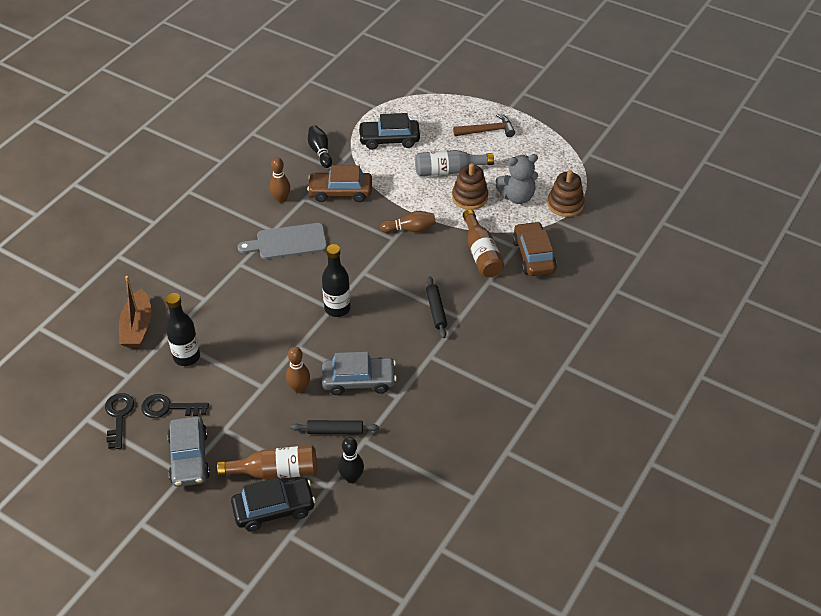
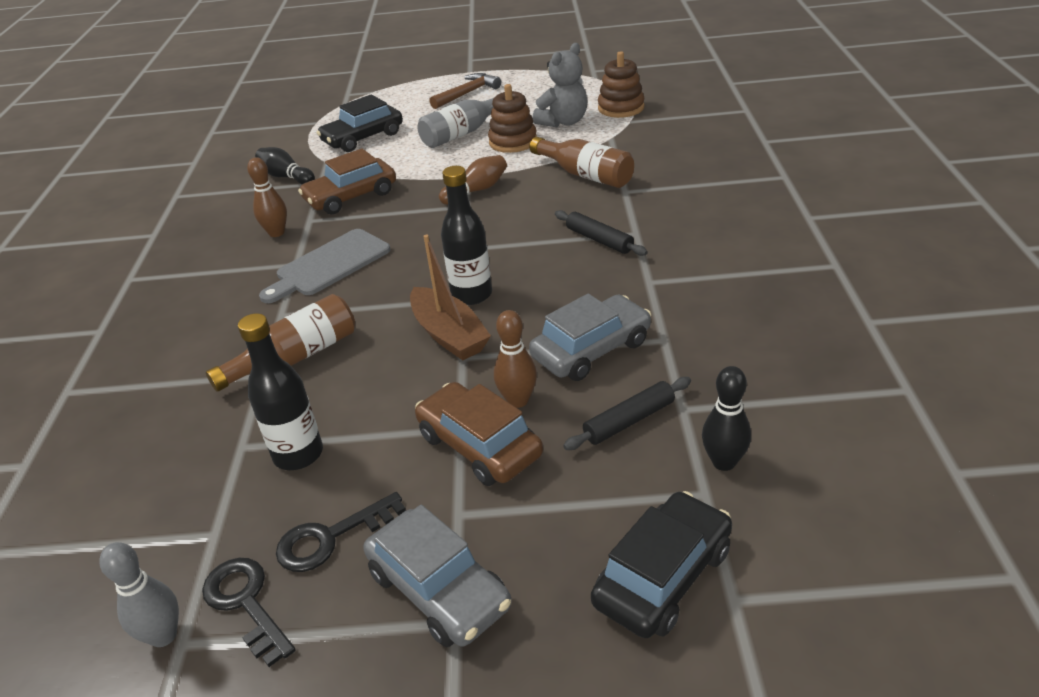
camera: 30 degrees left, 10 degrees down
brown boat [119,276,151,347] -> brown boat moved to [410,235,491,360]
brown bottle [217,445,317,479] -> brown bottle moved to [206,294,355,392]
brown car [513,221,557,276] -> brown car moved to [415,382,543,486]
none -> grey bowling pin [99,542,179,647]

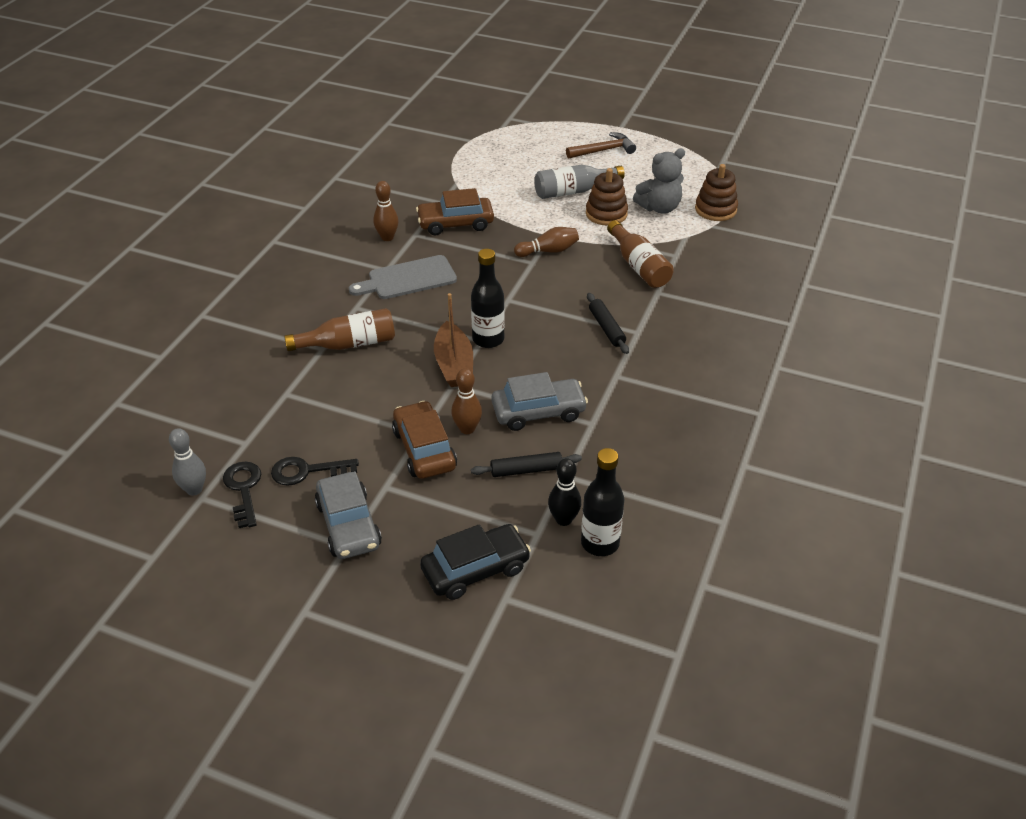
camera: 20 degrees right, 5 degrees up
black bottle [238,313,323,470] -> black bottle moved to [581,448,624,556]
black bowling pin [255,147,315,184] -> none
black car [317,94,403,152] -> none

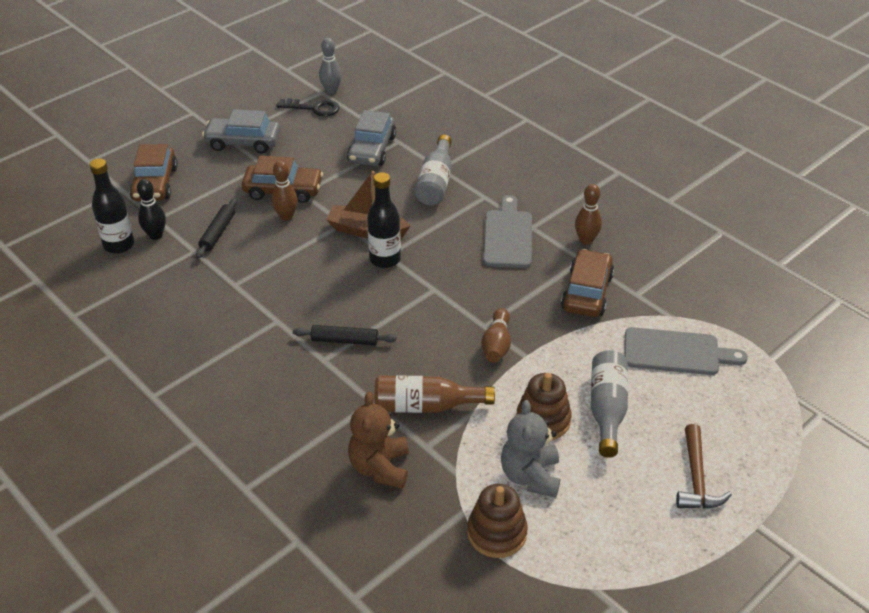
camera: 115 degrees right, 0 degrees up
black key [271,457,359,486] -> none
brown bottle [284,308,395,351] -> grey bottle [415,135,452,206]
black car [420,524,531,600] -> brown car [129,144,178,201]
grey car [492,372,588,431] -> grey car moved to [347,110,396,166]
none -> brown teddy bear [348,392,409,489]
none -> grey cutting board [624,327,748,375]

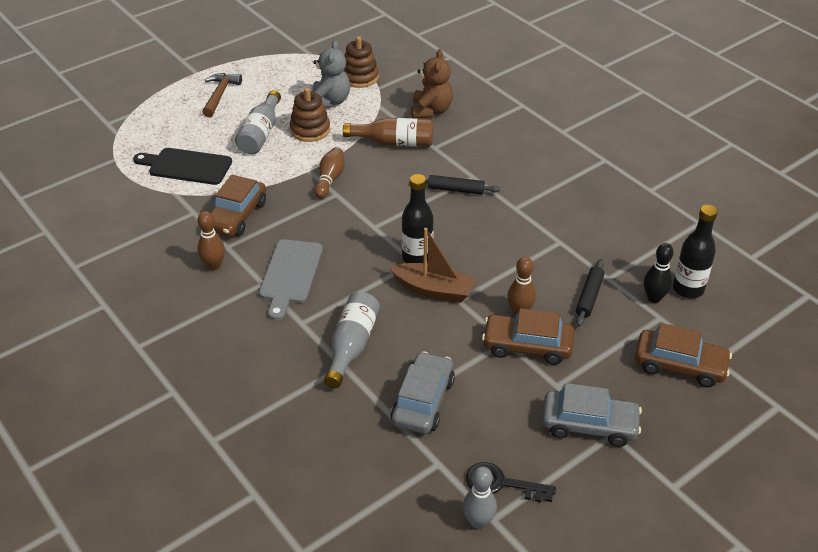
camera: 175 degrees left, 0 degrees up
brown car [129,144,178,201] -> brown car turned 105 degrees clockwise [635,323,732,388]
grey cutting board [624,327,748,375] -> black cutting board [133,148,232,185]

